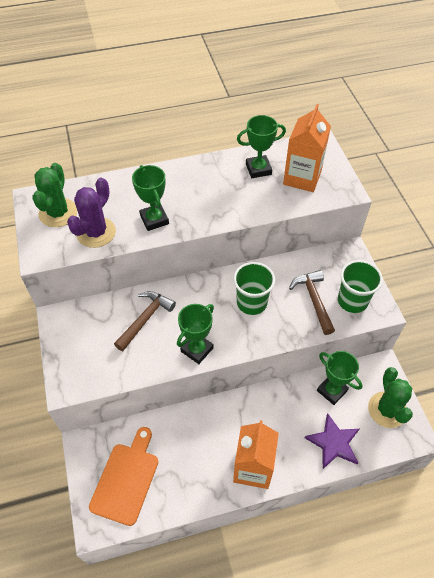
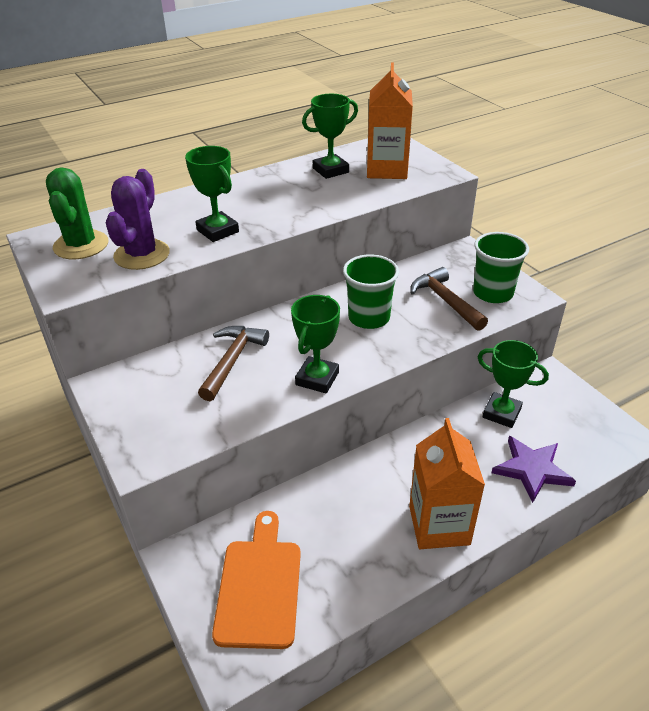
camera: 15 degrees left, 15 degrees down
green cactus [368,367,413,428] -> none

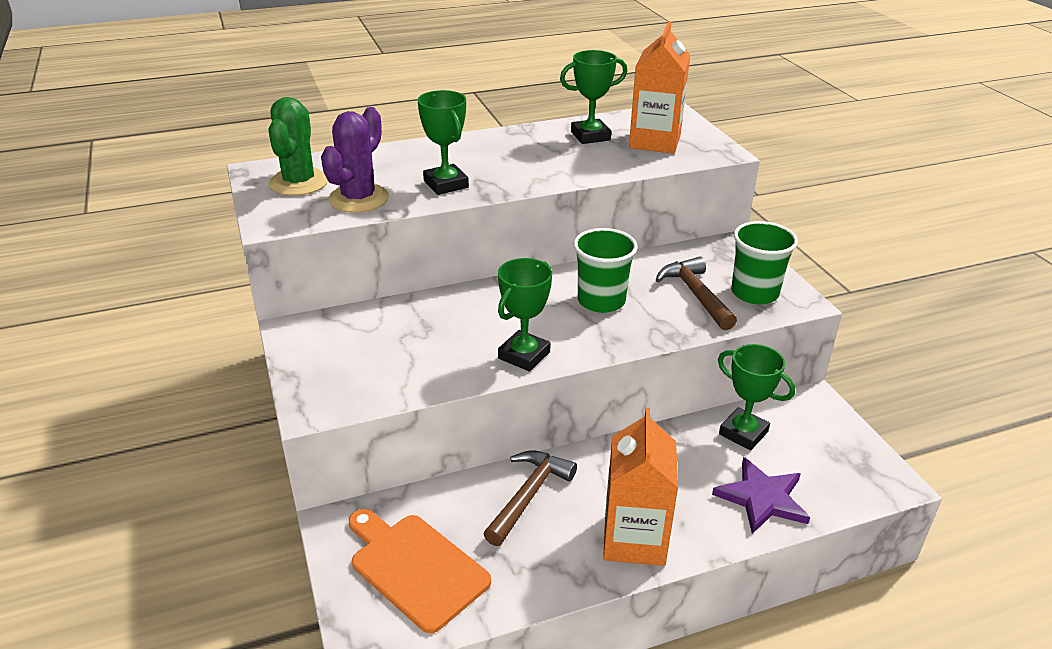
camera: 10 degrees right, 5 degrees down
brown hammer [198,326,269,401] -> brown hammer moved to [484,450,577,546]
orange cutting board [212,511,301,649] -> orange cutting board turned 60 degrees counterclockwise [349,509,491,633]

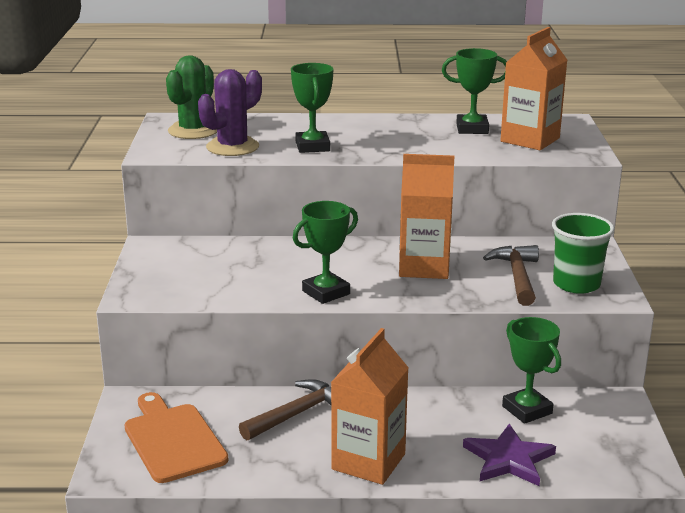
camera: 20 degrees right, 10 degrees down
green cup [574,228,638,313] -> orange carton [399,154,454,279]

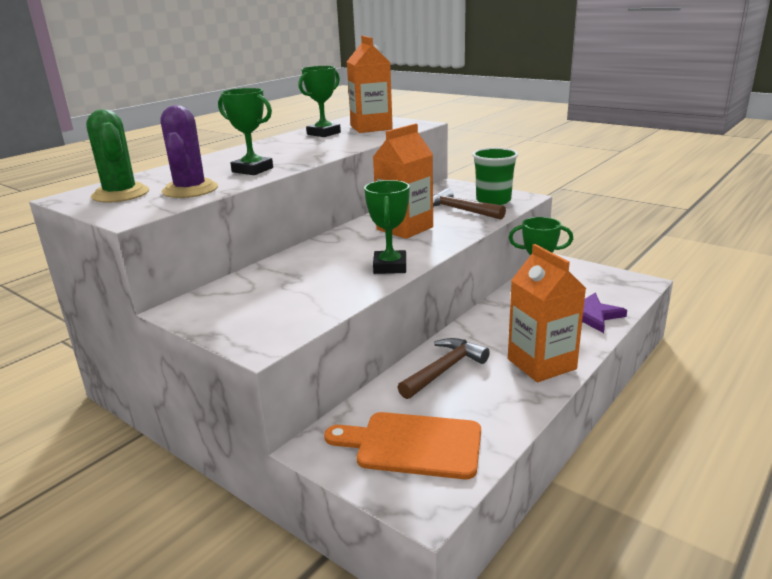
camera: 50 degrees left, 0 degrees up
brown hammer [239,379,331,441] -> brown hammer turned 45 degrees clockwise [398,338,490,399]

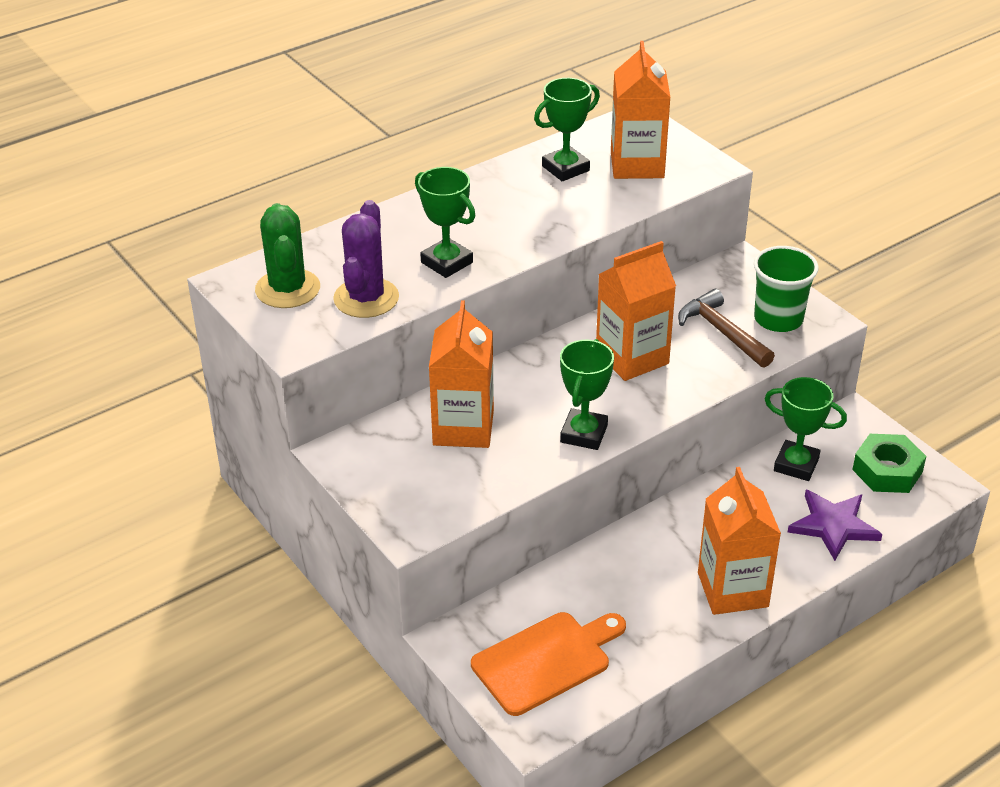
camera: 15 degrees right, 15 degrees up
orange cutting board [324,412,481,479] -> orange cutting board turned 120 degrees clockwise [471,612,626,716]
brown hammer [398,338,490,399] -> none
none -> orange carton [429,300,494,448]
none -> green nut [852,434,926,493]

